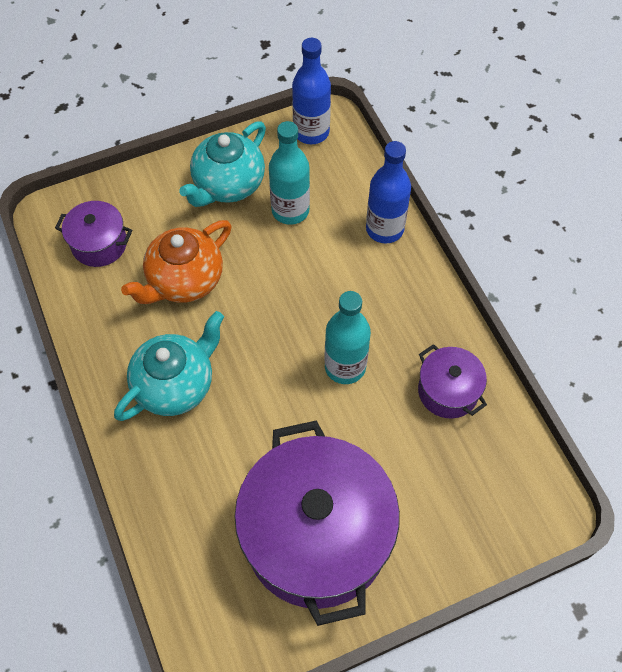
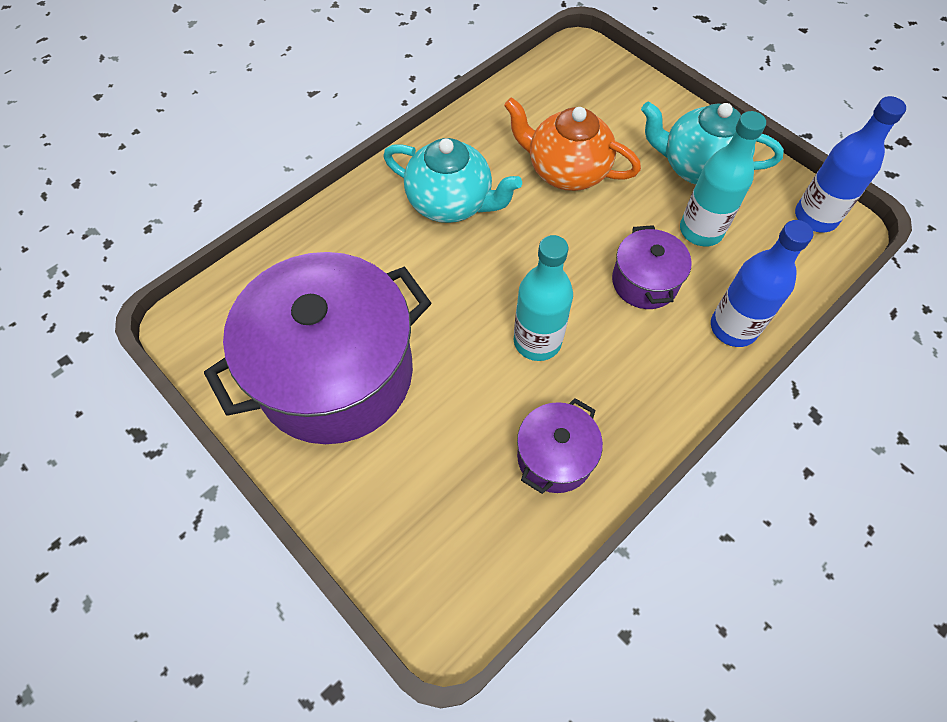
camera: 70 degrees right, 0 degrees up
purple pot [55,201,132,267] -> purple pot moved to [612,225,692,309]

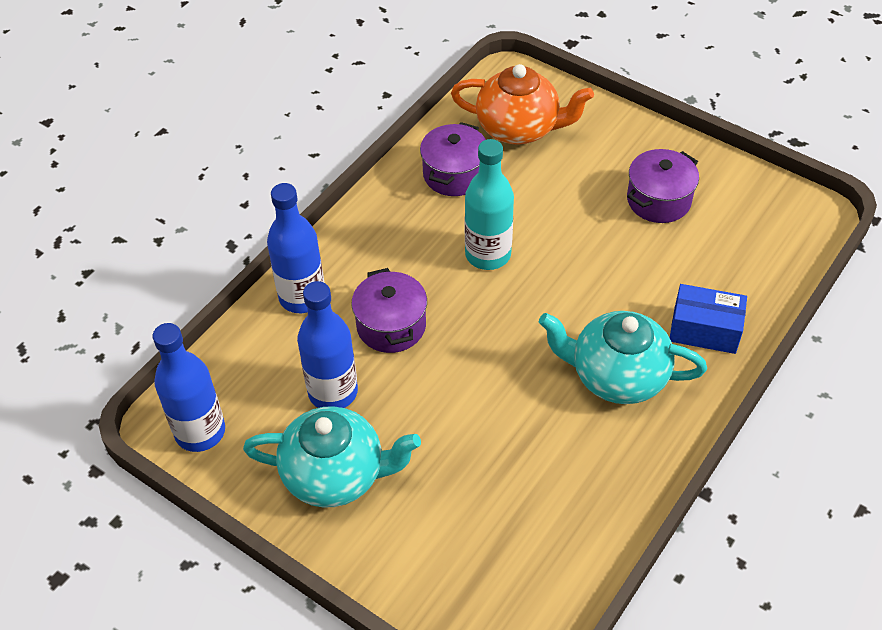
camera: 170 degrees right, 10 degrees down
purple pot [204,252,431,444] -> purple pot [627,149,699,223], size x0.46
orange teapot [504,97,641,191] -> orange teapot moved to [451,64,594,145]
turquoise bottle [680,111,766,247] -> blue bottle [297,281,358,408]
none -> blue box [670,284,747,354]

